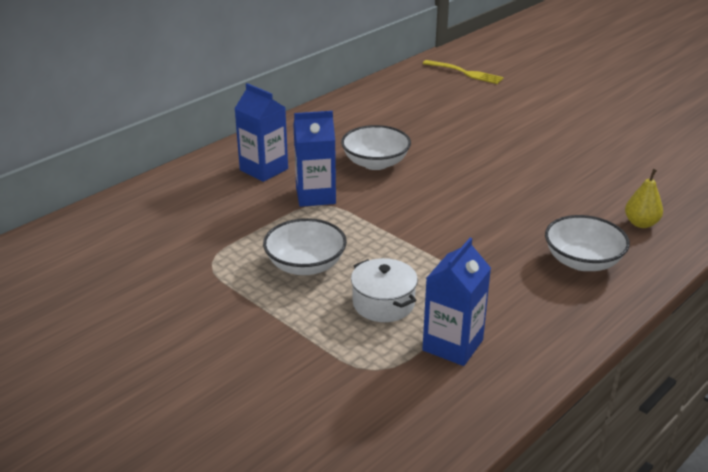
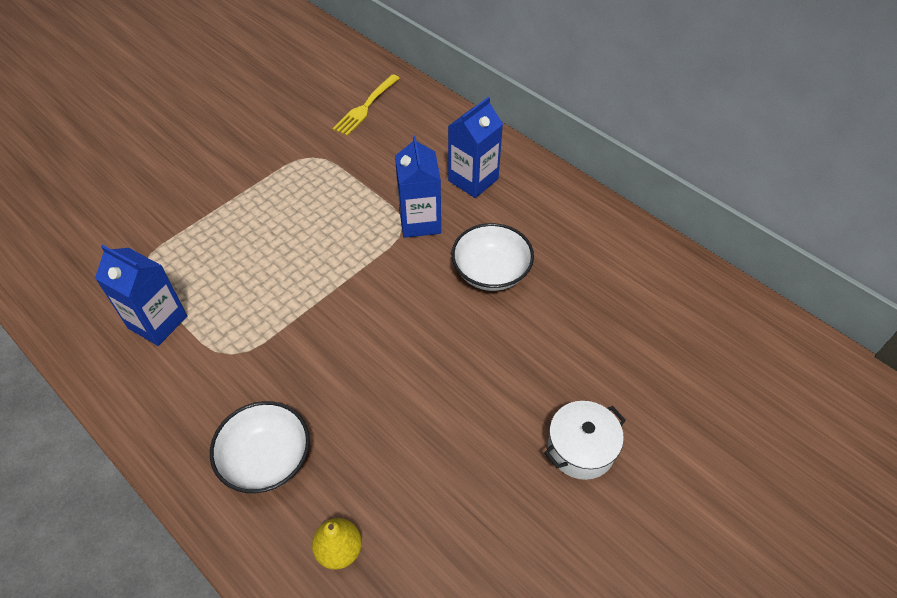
camera: 90 degrees right, 20 degrees up
white bowl [263,218,347,275] -> none
white pot [351,258,418,322] -> white pot moved to [544,401,626,480]
yellow fork [423,60,504,84] -> yellow fork moved to [333,74,400,136]

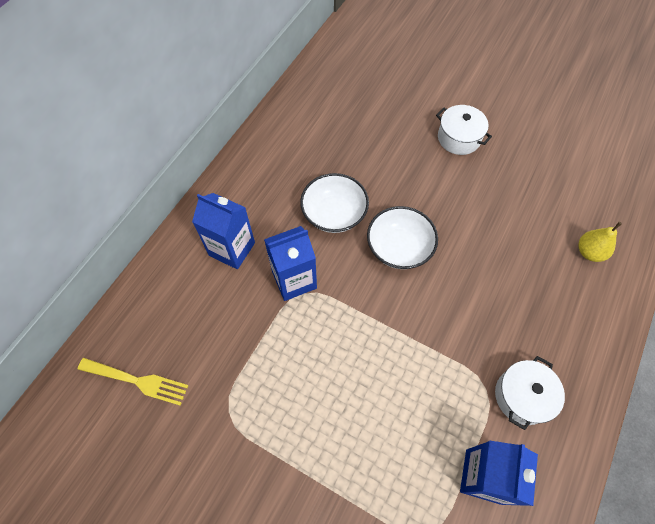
camera: 105 degrees left, 10 degrees up
white bowl [210,401,310,493] -> white bowl moved to [367,206,438,269]
none -> white pot [495,356,565,430]

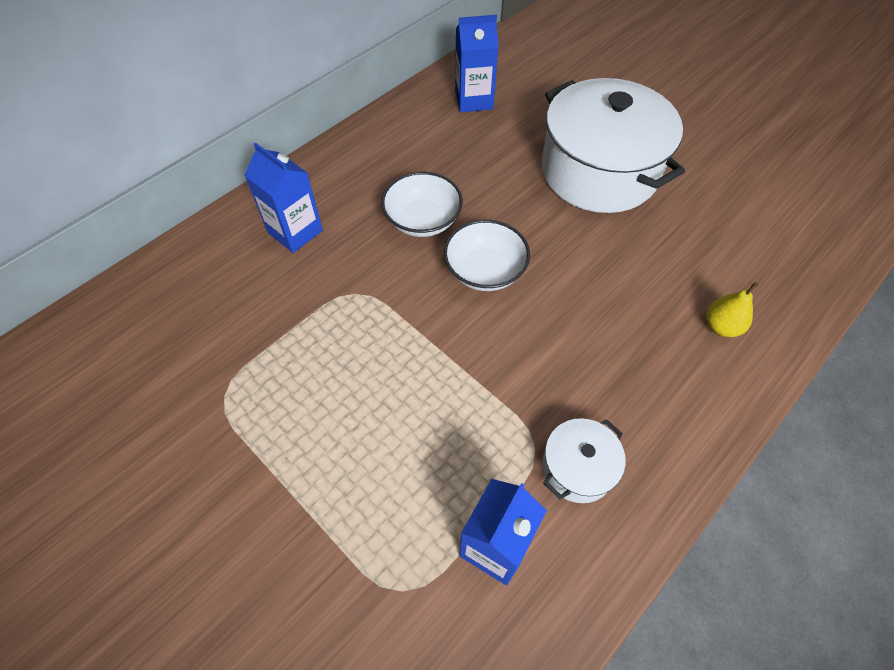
camera: 15 degrees right, 5 degrees down
yellow fork [78,358,189,405] -> none
blue carton [264,226,317,301] -> blue carton moved to [455,15,499,112]
white pot [436,105,492,155] -> white pot [542,78,685,213], size x2.22

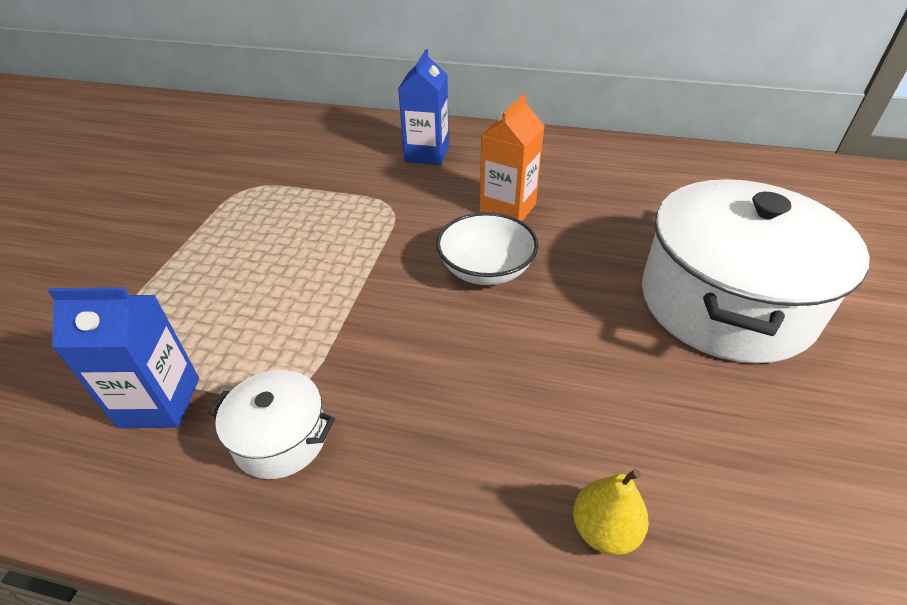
camera: 60 degrees right, 15 degrees down
white bowl [381,172,463,237] -> orange carton [479,94,545,221]
blue carton [455,15,499,112] -> none

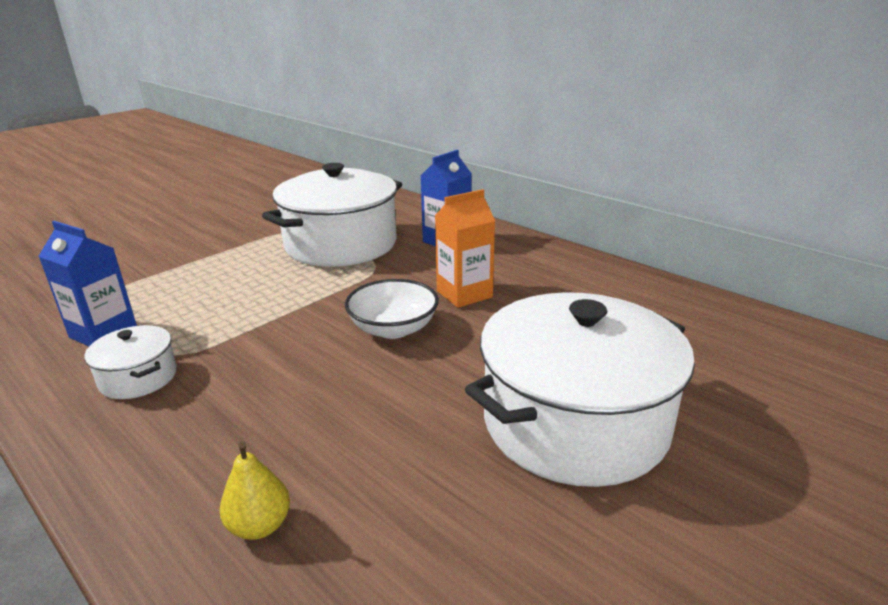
camera: 30 degrees right, 15 degrees down
none -> white pot [262,163,402,267]

